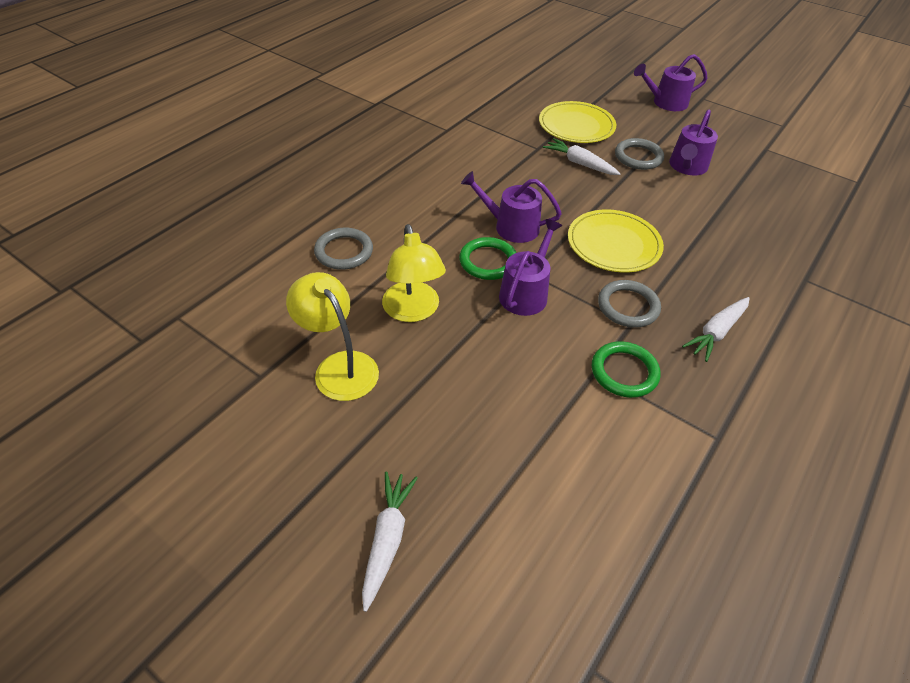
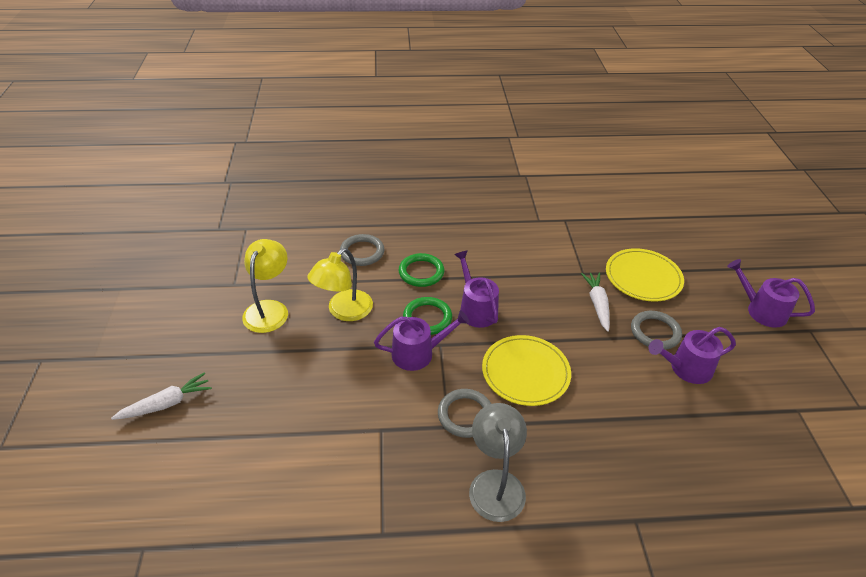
camera: 50 degrees right, 5 degrees down
green ring [592,341,661,398] -> green ring moved to [399,253,444,287]
white carrot [682,297,750,362] -> grey lamp [469,403,527,522]

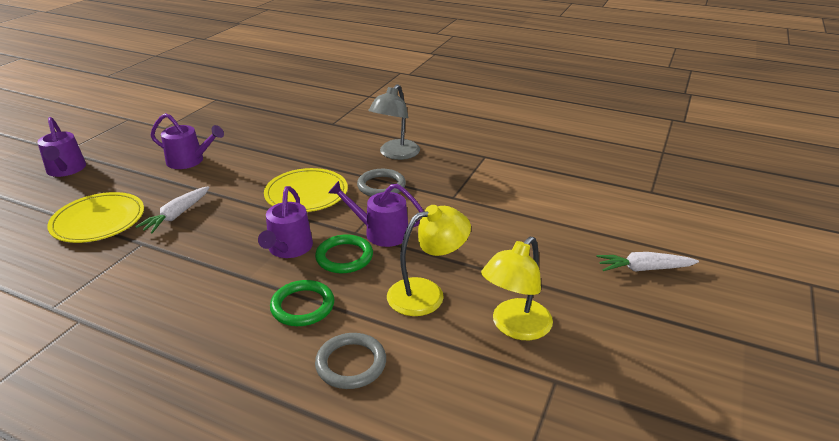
camera: 150 degrees left, 10 degrees down
grey ring [631,311,682,350] -> none

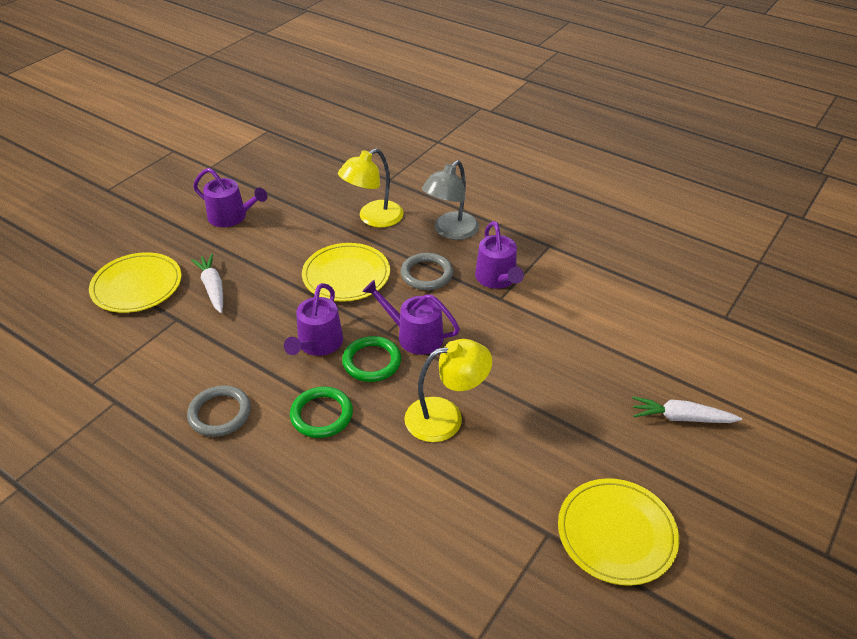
camera: 10 degrees right, 10 degrees up
purple watering can [37,117,86,177] -> purple watering can moved to [475,221,524,289]
white carrot [135,186,209,233] -> white carrot turned 120 degrees clockwise [191,254,223,313]
grey ring [315,333,386,389] -> grey ring moved to [187,385,251,437]
yellow lamp [481,237,553,340] -> yellow lamp moved to [338,148,404,228]
none -> yellow plate [558,478,679,586]

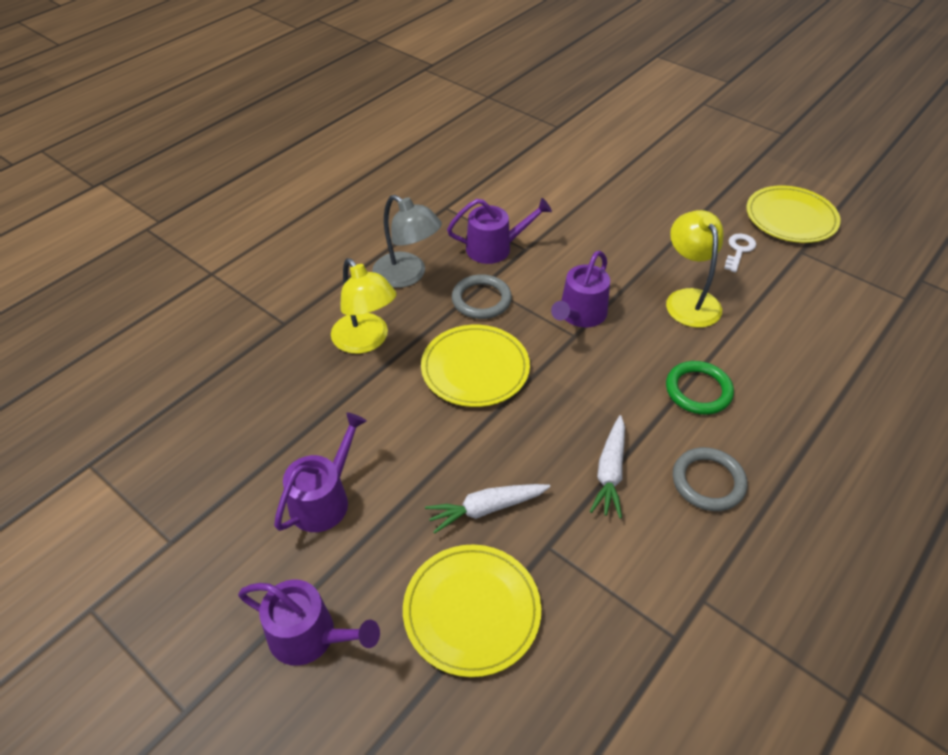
camera: 85 degrees left, 5 degrees up
purple watering can [284,283,343,356] -> purple watering can moved to [238,580,380,666]
green ring [342,336,401,382] -> none
white carrot [632,397,742,423] -> white carrot moved to [590,415,625,518]
none -> white key [724,234,756,273]

